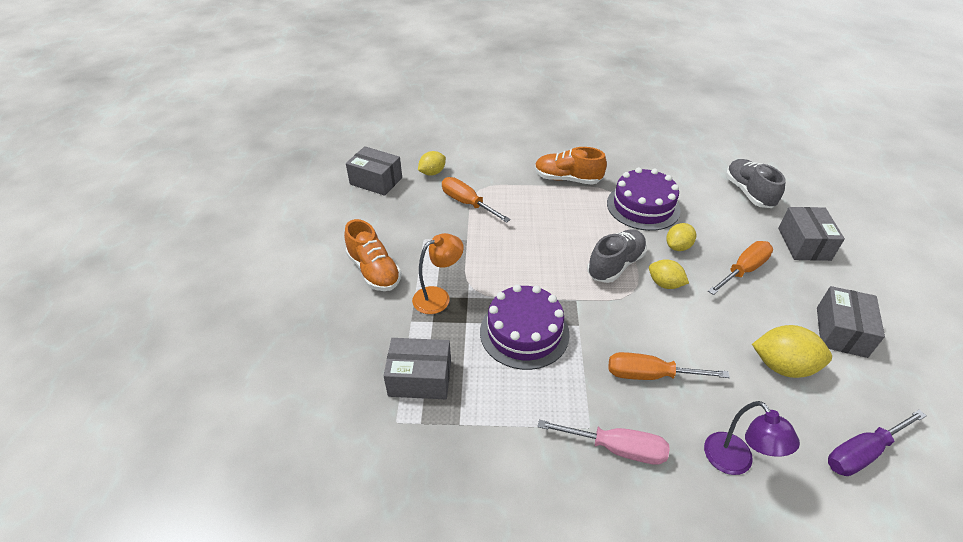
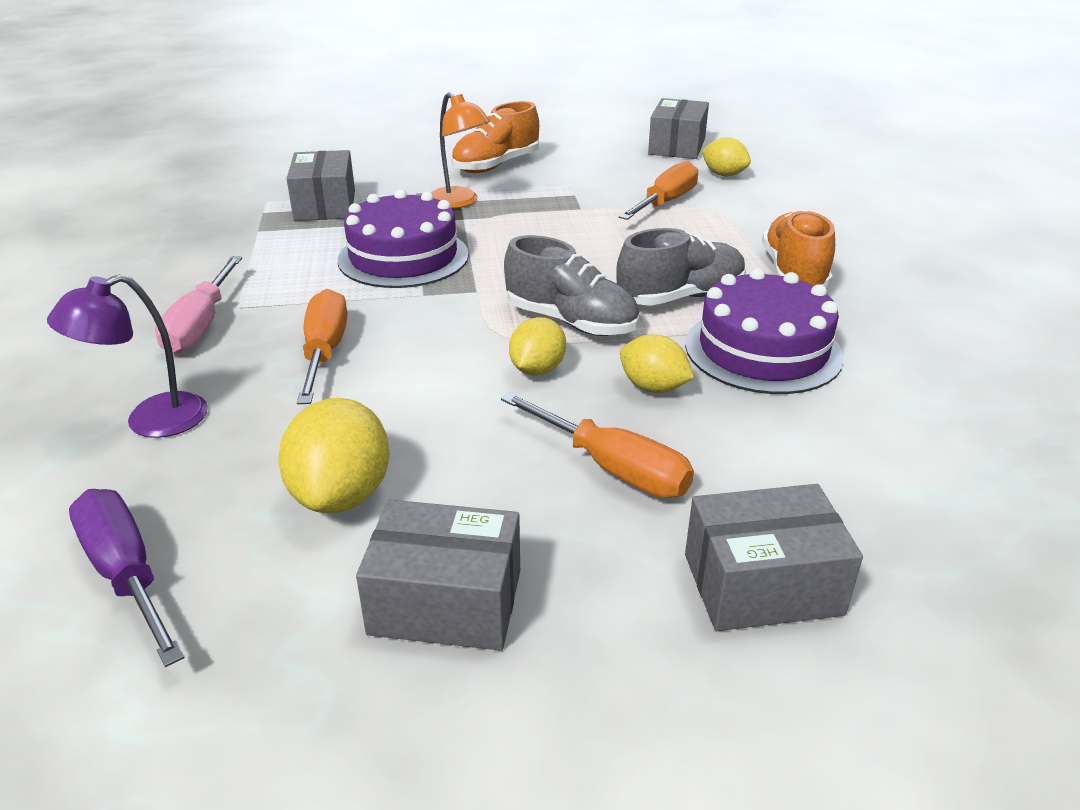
camera: 80 degrees right, 10 degrees down
grey shoe [726,159,786,208] -> grey shoe moved to [616,228,746,306]

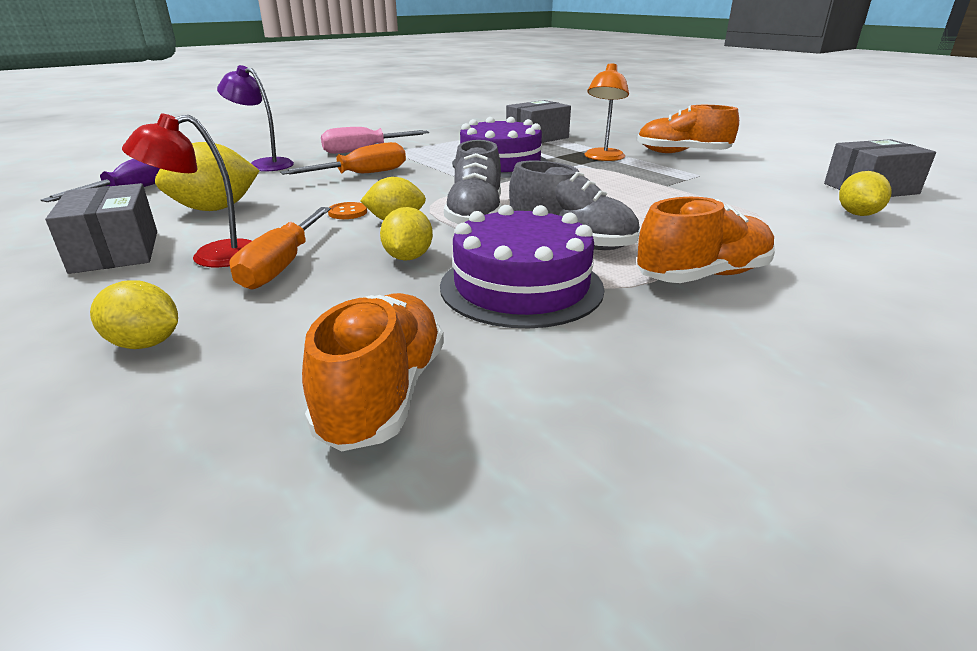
camera: 60 degrees right, 5 degrees down
orange screwdriver [619,161,698,220] -> none
grey box [685,484,863,631] -> yellow lemon [90,280,178,349]
none -> red lamp [122,113,252,267]
none -> orange shoe [302,293,444,452]
none -> orange button [328,202,367,219]

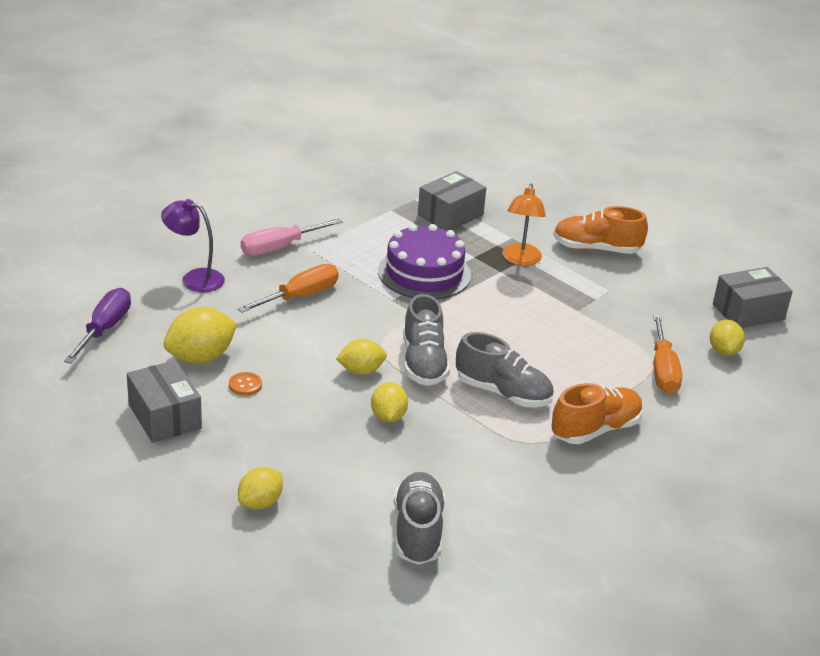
camera: 10 degrees left, 5 degrees up
yellow lemon [90,280,178,349] -> yellow lemon turned 60 degrees counterclockwise [238,467,283,510]
red lamp [122,113,252,267] -> none
orange screwdriver [230,207,331,289] -> orange screwdriver moved to [653,314,682,393]
orange shoe [302,293,444,452] -> grey shoe [394,472,445,565]
orange button [328,202,367,219] -> orange button moved to [229,372,262,395]
purple cake [440,205,605,328] -> none

